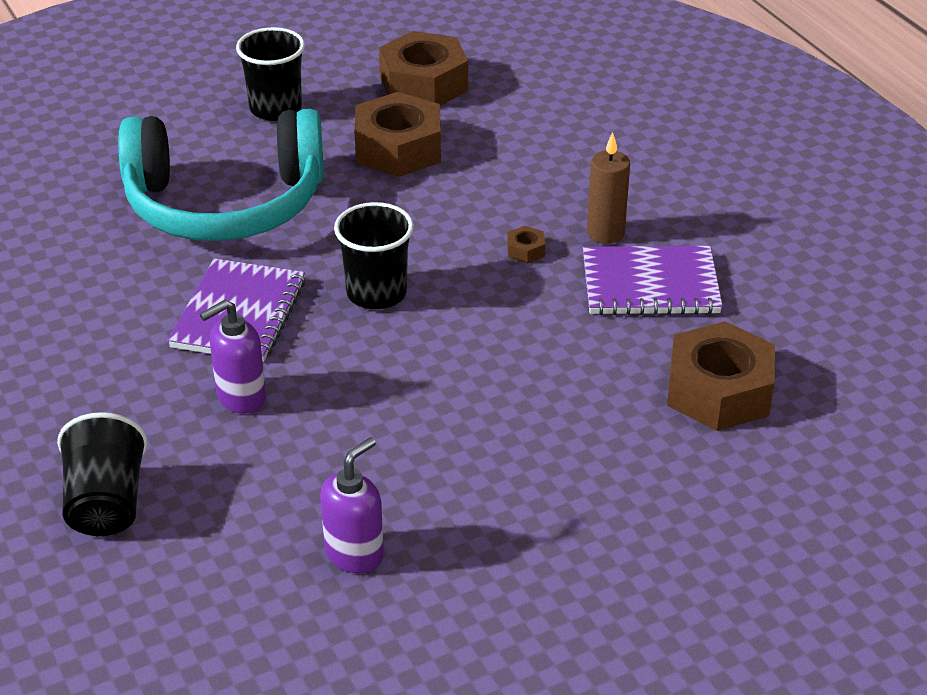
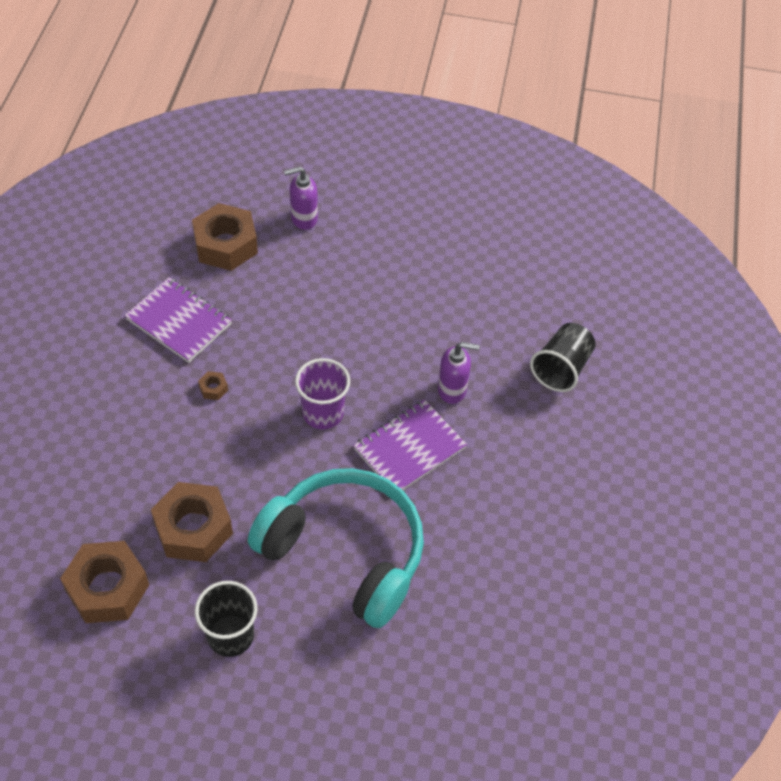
camera: 145 degrees left, 15 degrees up
purple soap dispenser [320,437,384,573] -> purple soap dispenser moved to [284,167,318,230]
black cup [334,202,414,309] -> purple cup [295,358,350,429]
brown candle [587,132,630,244] -> none

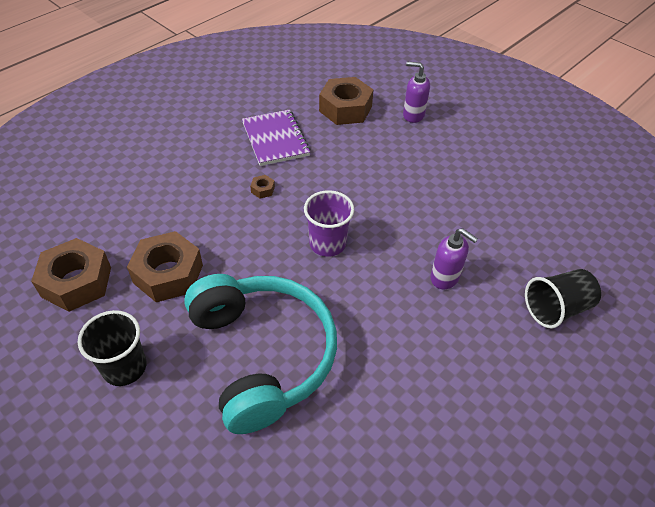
camera: 35 degrees right, 5 degrees down
purple notebook [353,399,467,490] -> none

